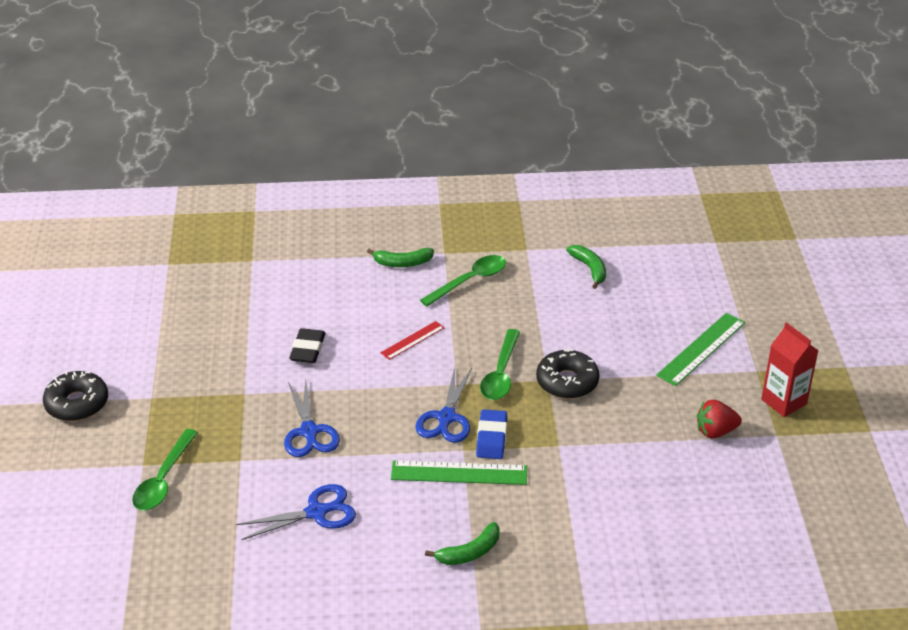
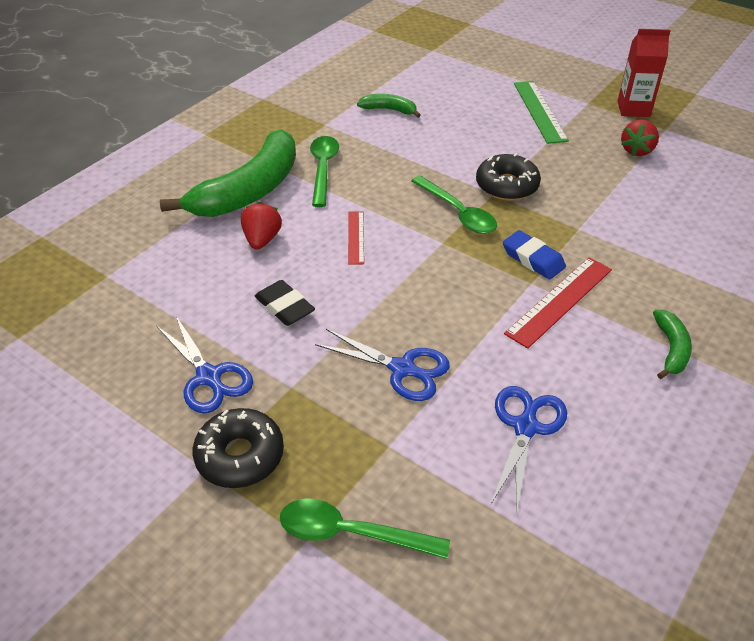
camera: 50 degrees left, 5 degrees up
black donut [43,371,108,421] -> black donut moved to [192,408,284,488]
green spoon [132,429,198,511] -> green spoon turned 135 degrees clockwise [280,498,450,559]
green banana [367,248,434,267] -> green banana [160,129,296,217], size x2.21
green ruler [391,461,527,485] -> red ruler [504,257,612,349]
blue scissors [415,367,472,443] -> blue scissors moved to [157,316,253,414]
none -> red strawberry [241,202,282,250]

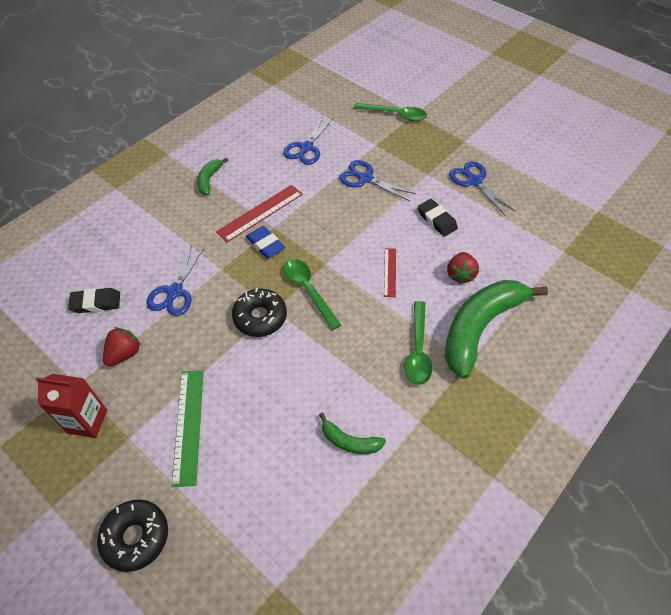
camera: 175 degrees left, 10 degrees up
black donut [192,408,284,488] -> black donut moved to [97,499,168,572]
none -> black eraser [68,288,120,313]
none -> blue scissors [146,245,205,316]

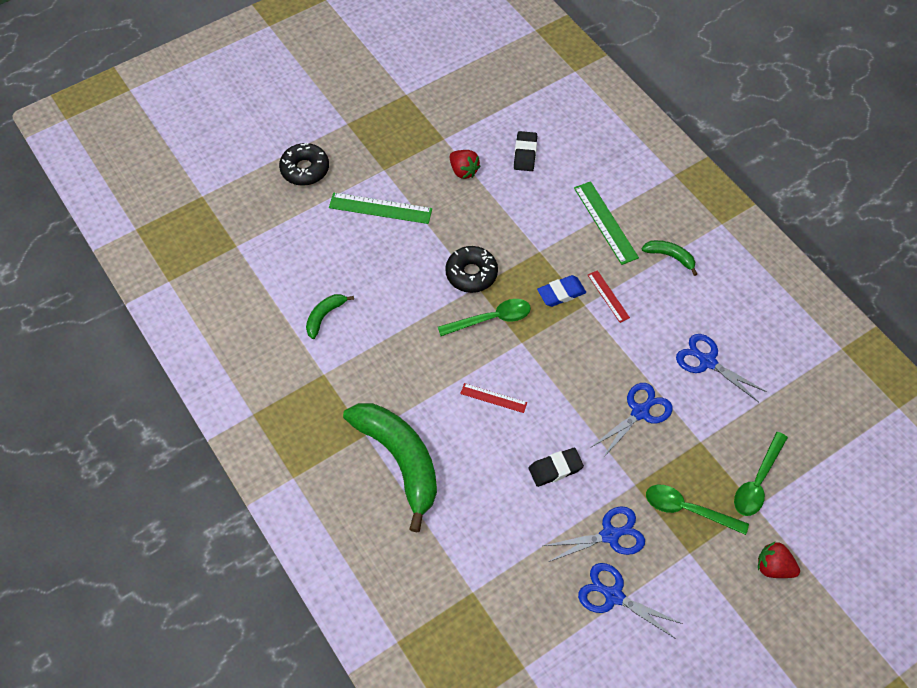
camera: 105 degrees right, 5 degrees up
red carton [36,374,107,438] -> none
blue scissors [146,245,205,316] -> blue scissors moved to [578,563,683,639]
red ruler [216,185,303,242] -> red ruler [588,270,630,323], size x0.59
green spoon [404,301,432,385] -> green spoon moved to [646,485,749,535]
red strawberry [447,252,479,284] -> red strawberry moved to [758,541,800,578]
none -> green ruler [574,181,639,265]

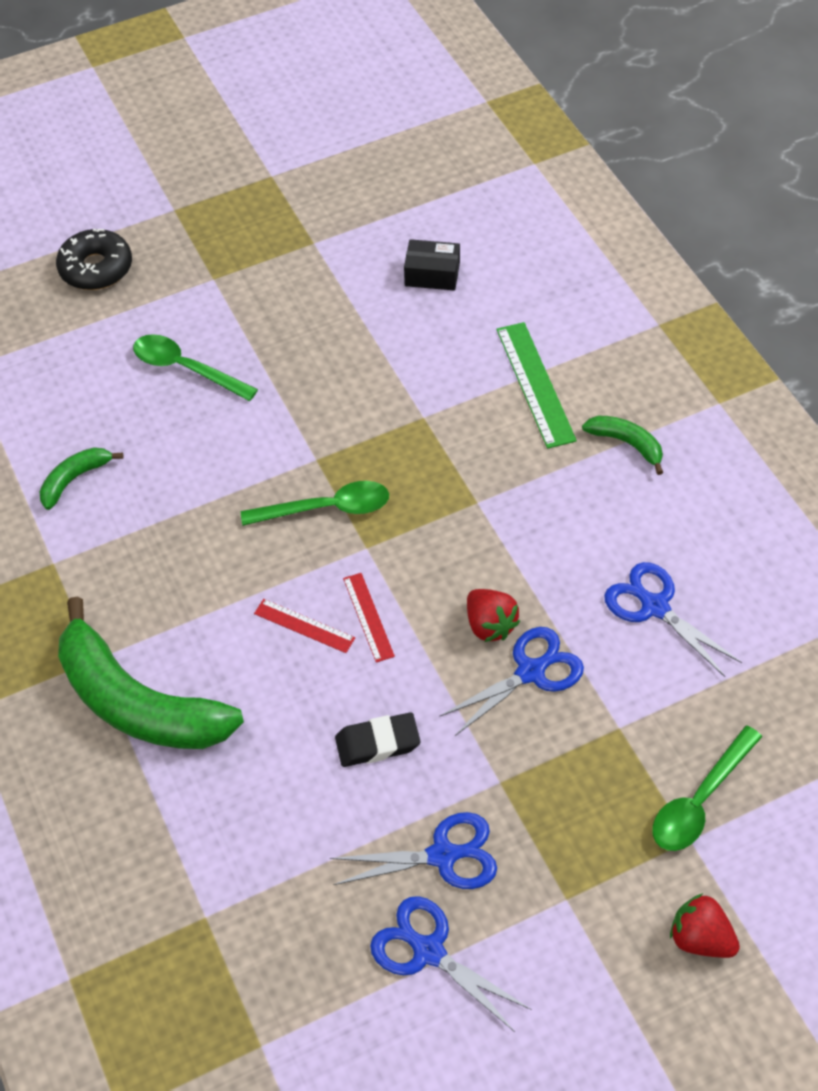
camera: 10 degrees right, 5 degrees down
green ruler [329,193,432,224] -> none
green banana [343,403,437,533] -> green banana turned 150 degrees clockwise [58,596,244,749]
black donut [445,246,498,293] -> none
red strawberry [450,150,481,179] -> red strawberry moved to [467,589,520,642]
black eraser [514,131,537,171] -> black box [404,239,460,291]
blue eraser [537,275,586,307] -> none
red ruler [588,270,630,323] -> red ruler moved to [343,573,395,663]
green spoon [646,485,749,535] -> green spoon moved to [133,334,258,401]

